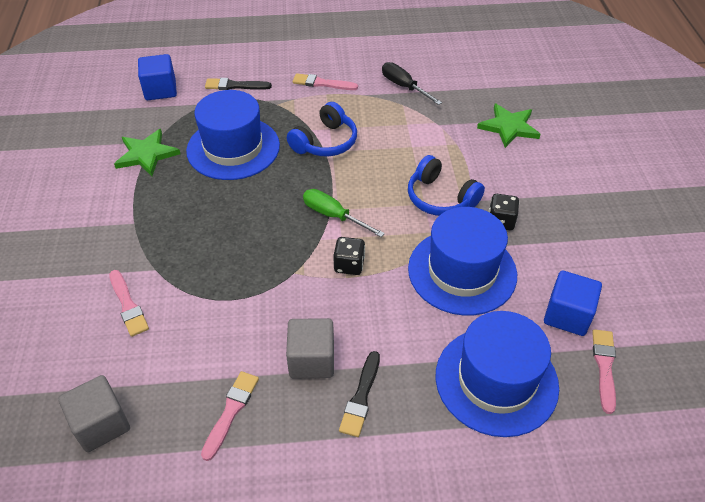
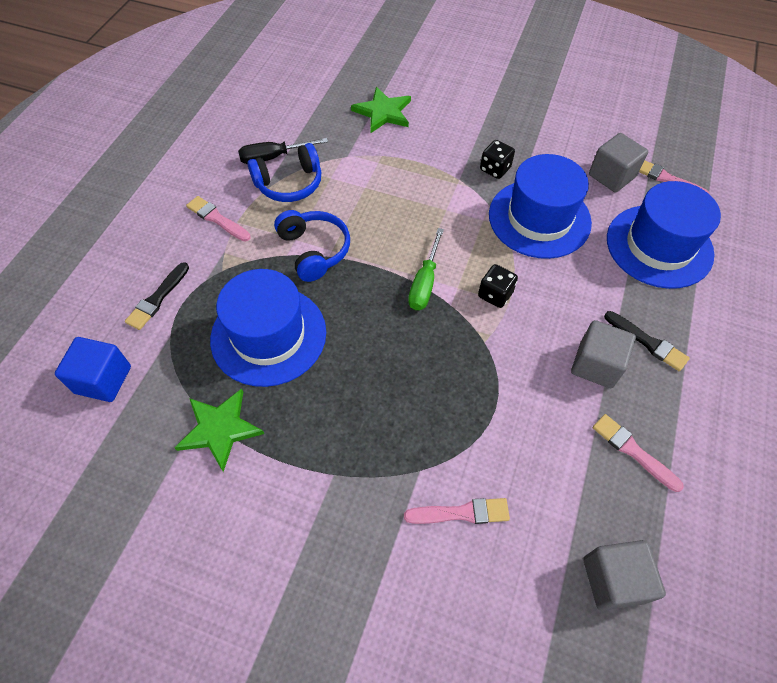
camera: 65 degrees left, 10 degrees up
pink brush [293,73,358,90] -> pink brush turned 90 degrees clockwise [186,196,251,242]
green screwdriver [303,189,385,237] -> green screwdriver turned 45 degrees counterclockwise [408,228,444,310]
blue headphones [408,155,485,216] -> blue headphones moved to [247,143,321,202]
blue cube [544,270,602,336] -> grey cube [589,133,648,192]

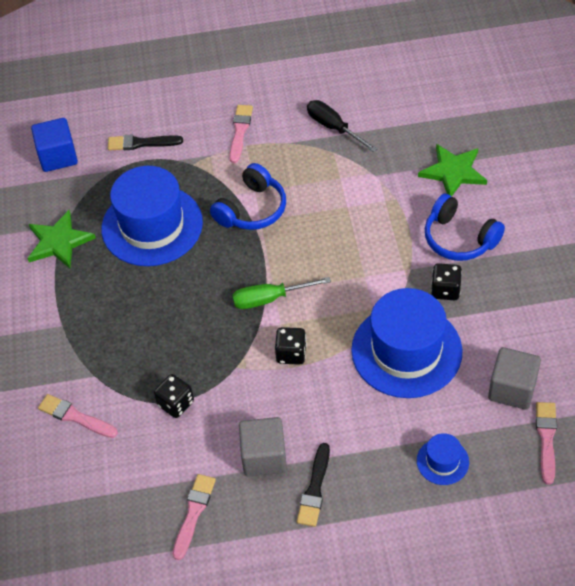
camera: 65 degrees right, 5 degrees down
blue headphones [247,143,321,202] -> blue headphones moved to [425,194,505,261]
pink brush [404,498,510,524] -> pink brush turned 150 degrees clockwise [38,394,118,438]
grey cube [583,540,666,611] -> none
blue hat [607,181,721,289] -> blue hat [417,433,469,485], size x0.45
none -> black dice [154,374,194,418]

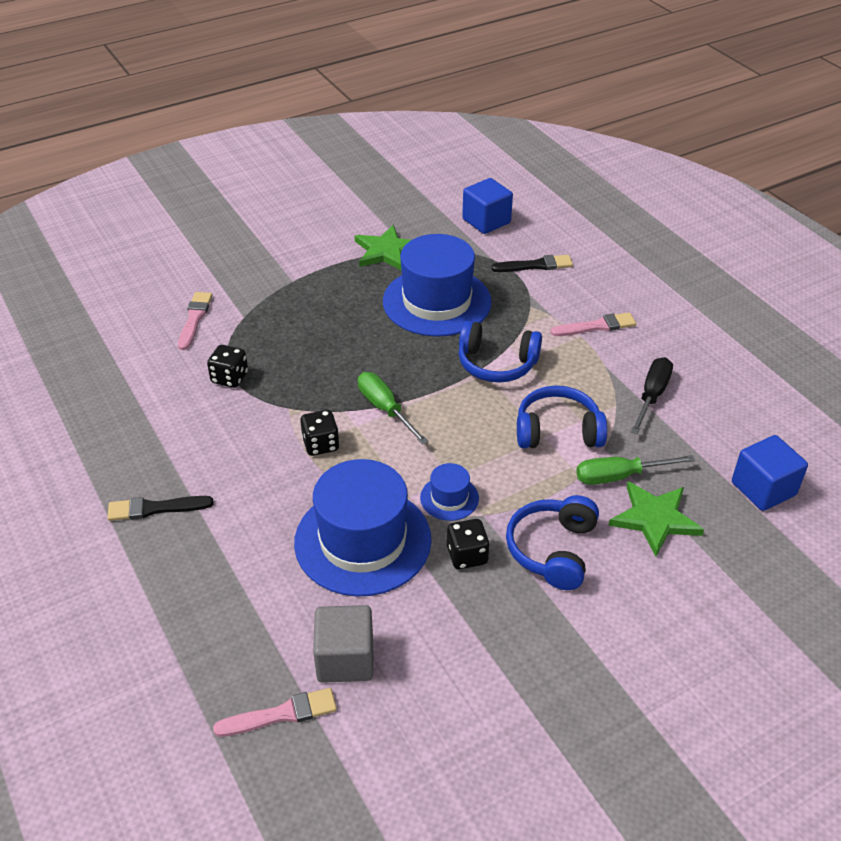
camera: 65 degrees right, 10 degrees down
black brush [108,135,183,150] -> black brush turned 105 degrees clockwise [491,255,573,272]
pink brush [173,474,216,560] -> none
grey cube [239,417,287,477] -> none
blue hat [417,433,469,485] -> blue hat moved to [420,463,479,521]
none -> blue headphones [517,386,607,448]
none -> green screwdriver [576,455,695,485]
none -> blue cube [732,435,808,511]

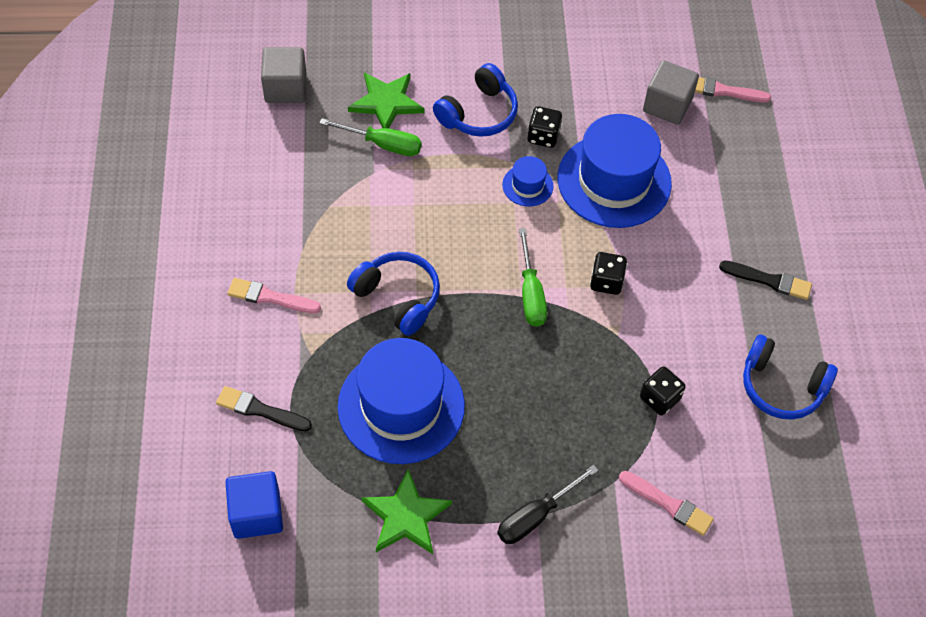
camera: 155 degrees left, 15 degrees up
pink brush [178,292,212,350] -> pink brush turned 90 degrees counterclockwise [619,471,714,536]
blue headphones [517,386,607,448] -> blue headphones moved to [743,334,838,420]
black screwdriver [631,357,673,434] -> black screwdriver moved to [497,465,598,544]
blue cube [732,435,808,511] -> grey cube [261,47,307,103]

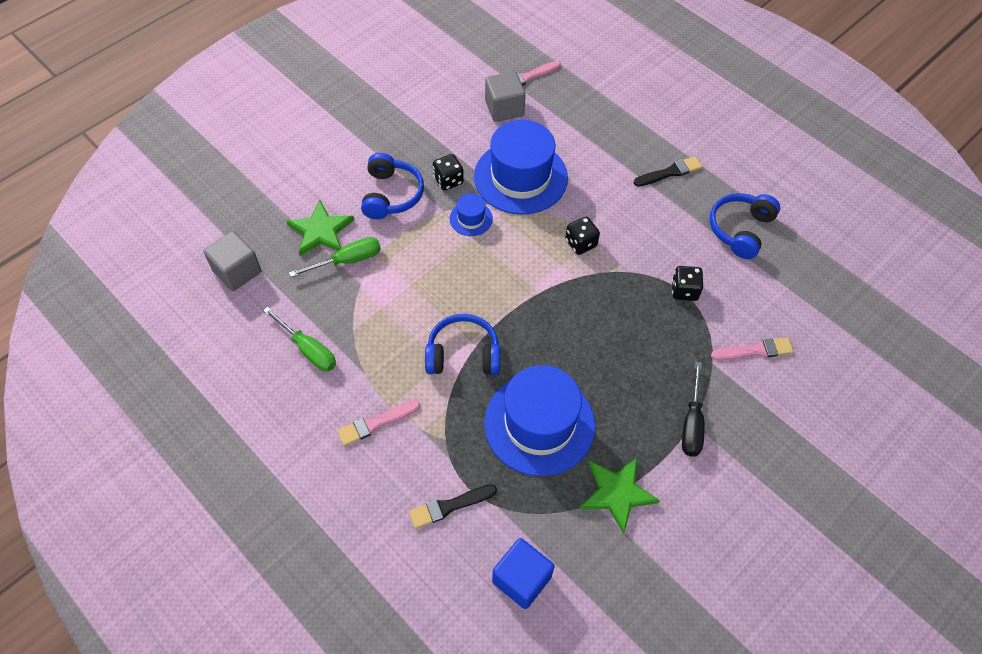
camera: 40 degrees left, 0 degrees up
green screwdriver [519,228,547,327] -> green screwdriver moved to [263,307,336,371]
blue headphones [743,334,838,420] -> blue headphones turned 135 degrees clockwise [710,193,780,259]

